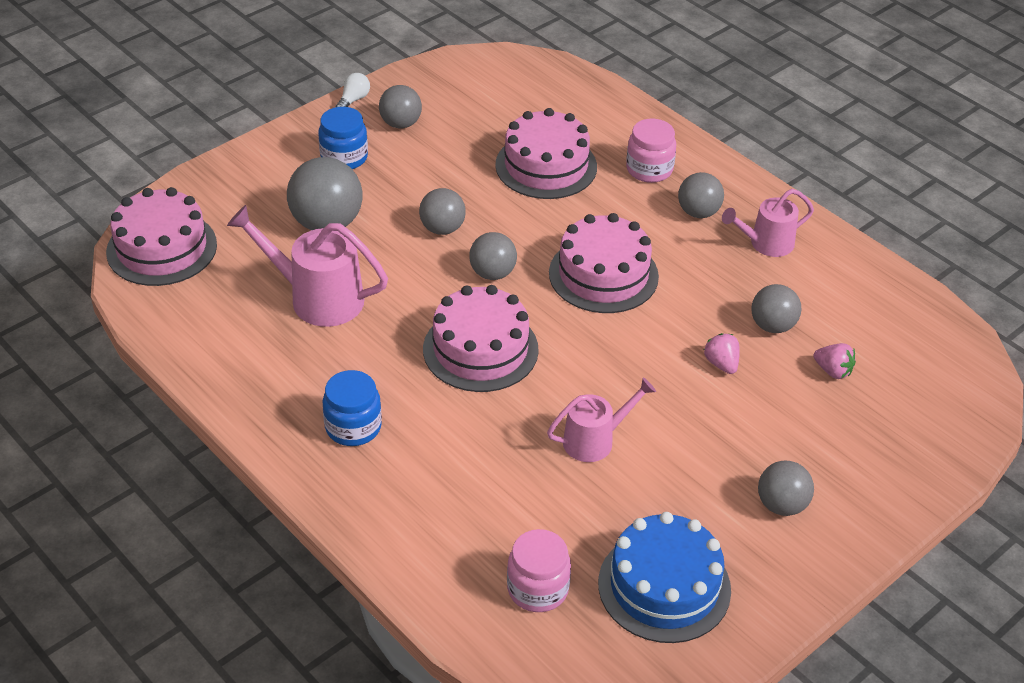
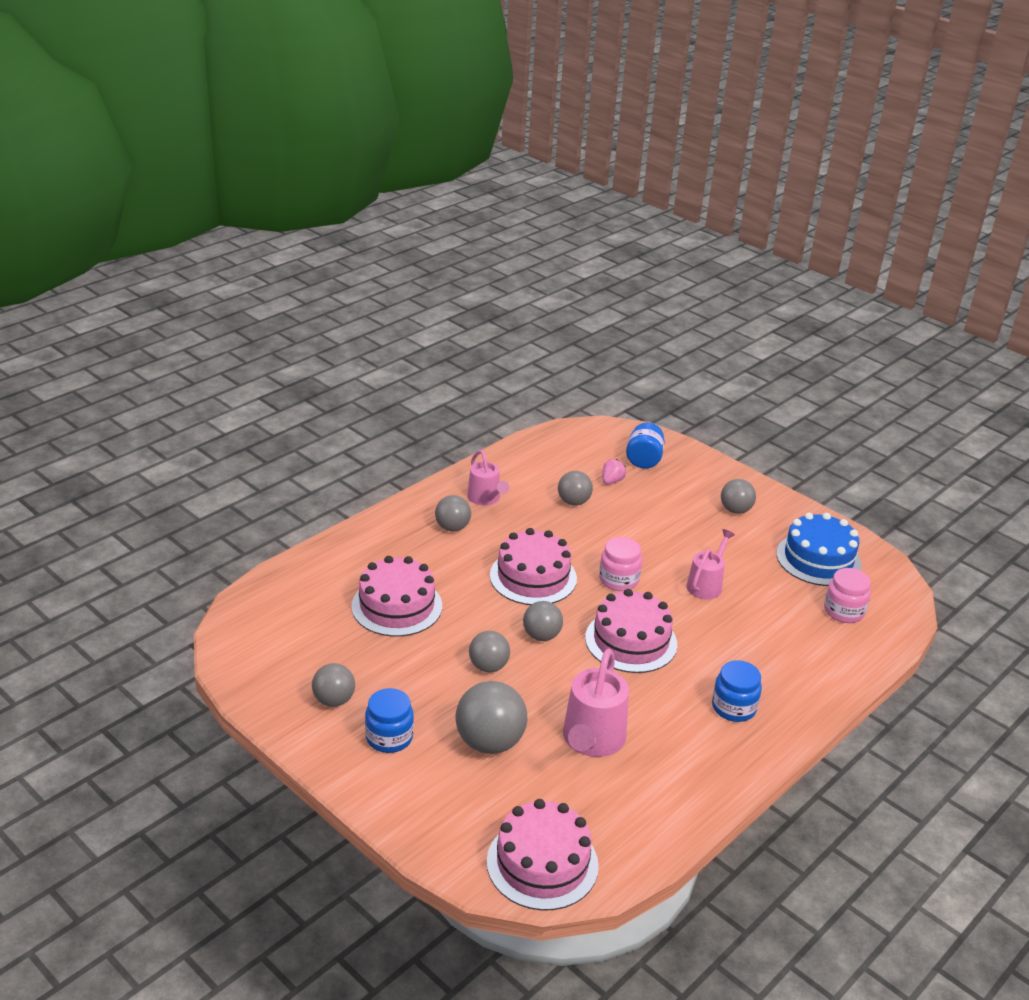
camera: 95 degrees left, 10 degrees down
white light bulb [336,73,370,107] -> none
pink watering can [547,378,656,462] -> pink watering can turned 60 degrees clockwise [686,529,735,600]
pink jar [626,119,676,183] -> pink jar moved to [599,537,642,591]
pink strawberry [704,333,740,374] -> none
none -> blue jar [626,423,665,469]

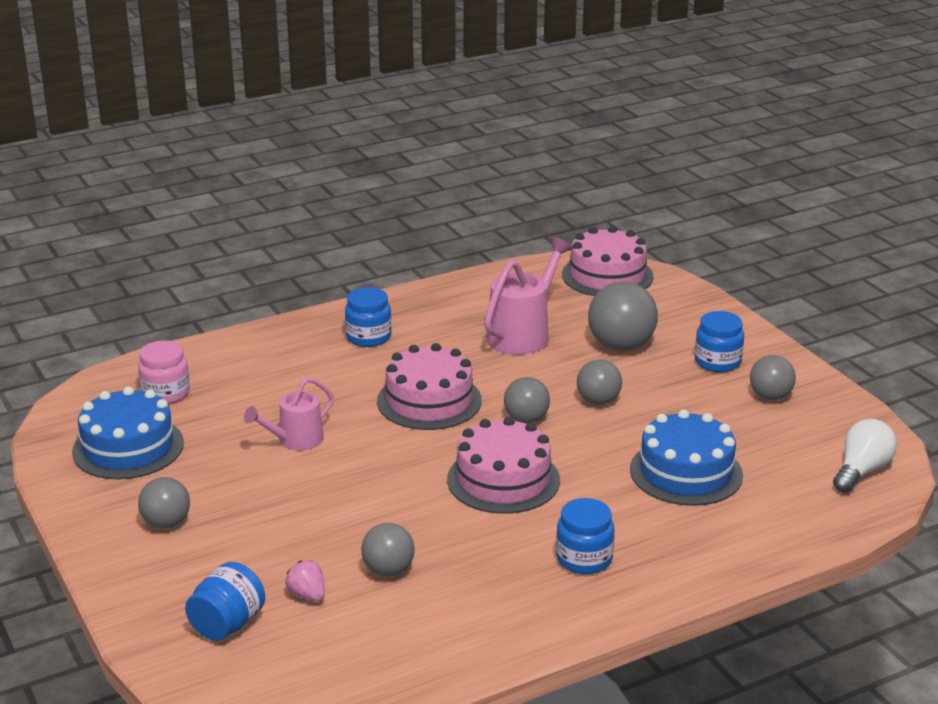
camera: 160 degrees left, 5 degrees down
pink cake [351,556,442,637] -> blue cake [630,409,743,506]
grey ball [435,495,471,531] -> blue jar [556,498,614,574]
pink watering can [467,450,509,505] -> none
pink jar [599,537,642,591] -> none
pink strawberry [602,459,626,485] -> pink strawberry turned 90 degrees clockwise [285,560,325,602]
none -> white light bulb [833,419,897,493]

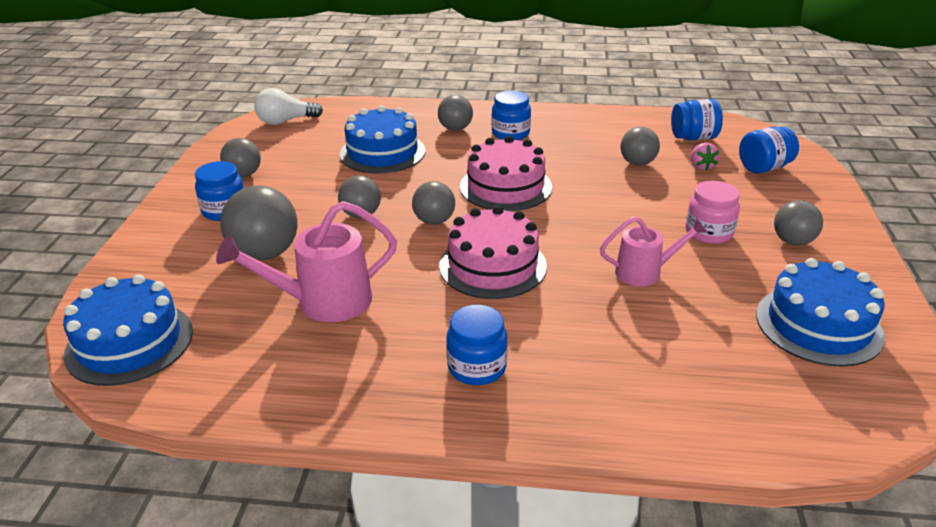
camera: 145 degrees left, 5 degrees up
pink jar [138,340,190,404] -> pink jar moved to [686,181,740,244]
pink cake [562,226,653,296] -> blue cake [63,274,193,386]
none -> grey ball [438,95,473,131]
none -> blue jar [671,99,723,140]

